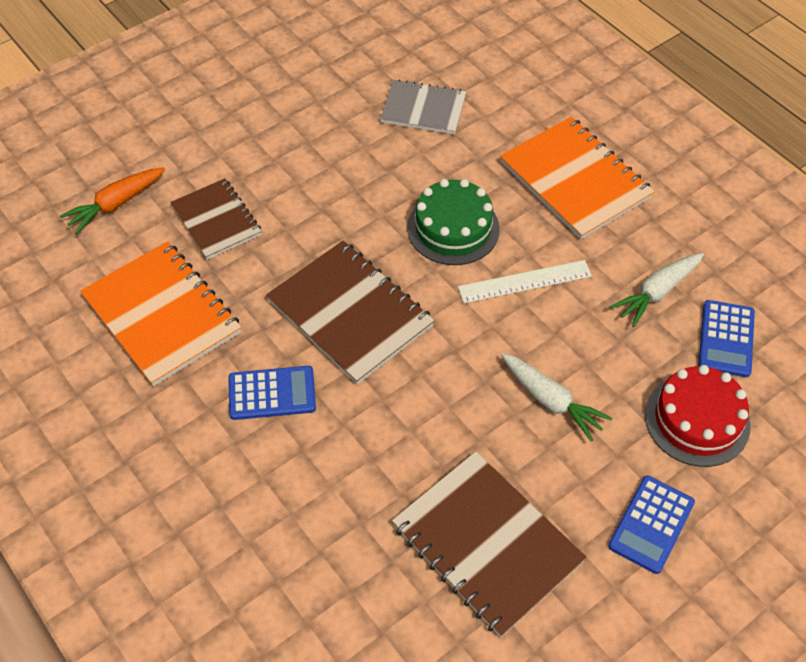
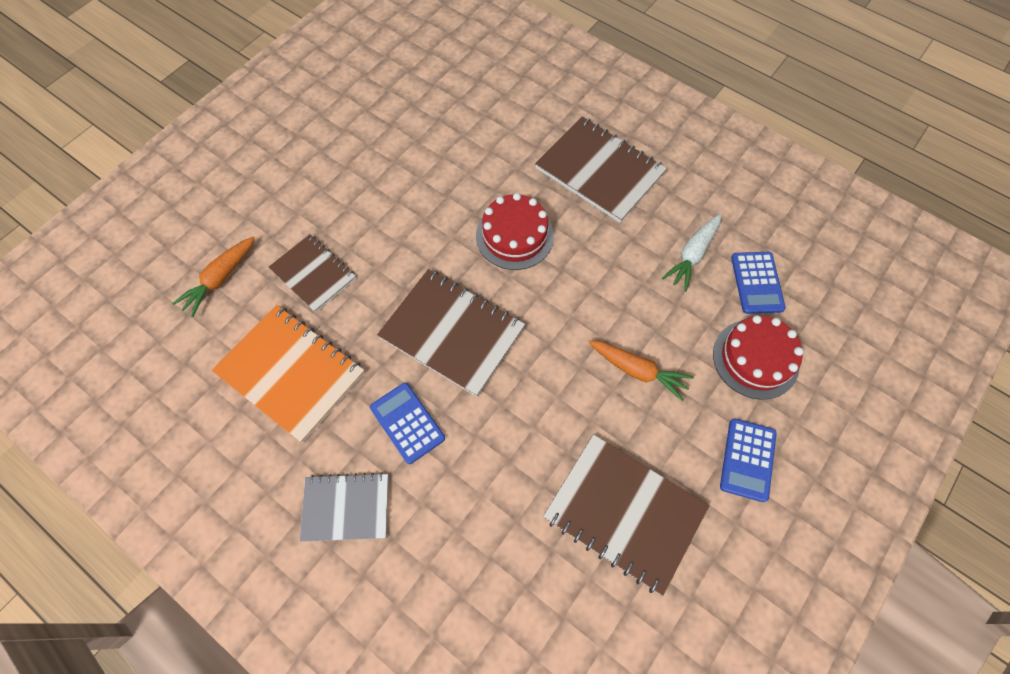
camera: 15 degrees left, 10 degrees up
blue calculator [228,366,316,420] -> blue calculator turned 105 degrees counterclockwise [370,383,445,464]
grey notebook [380,79,466,135] -> grey notebook moved to [300,472,388,542]
green cake [407,179,500,265] -> red cake [476,193,554,270]
white ruler [458,260,592,303] -> none
orange notebook [500,117,655,240] -> brown notebook [535,116,667,223]
white carrot [501,353,612,442] -> orange carrot [589,340,694,402]

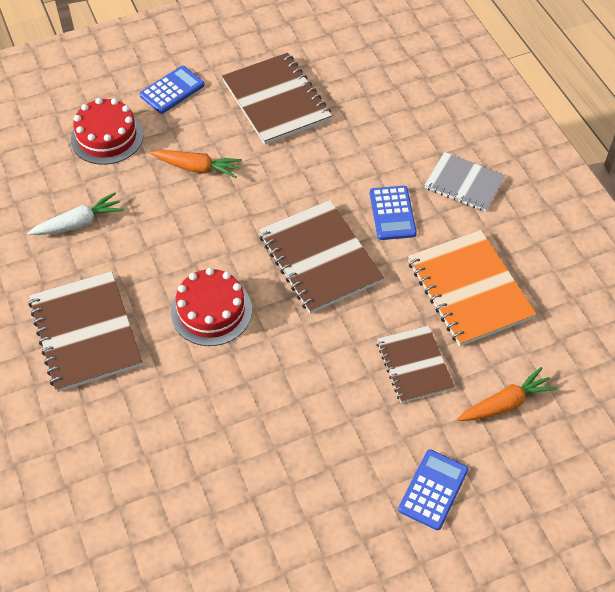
camera: 150 degrees left, 10 degrees down
orange carrot [589,340,694,402] -> orange carrot turned 135 degrees clockwise [150,150,242,178]
blue calculator [731,252,786,314] -> blue calculator moved to [398,449,468,530]

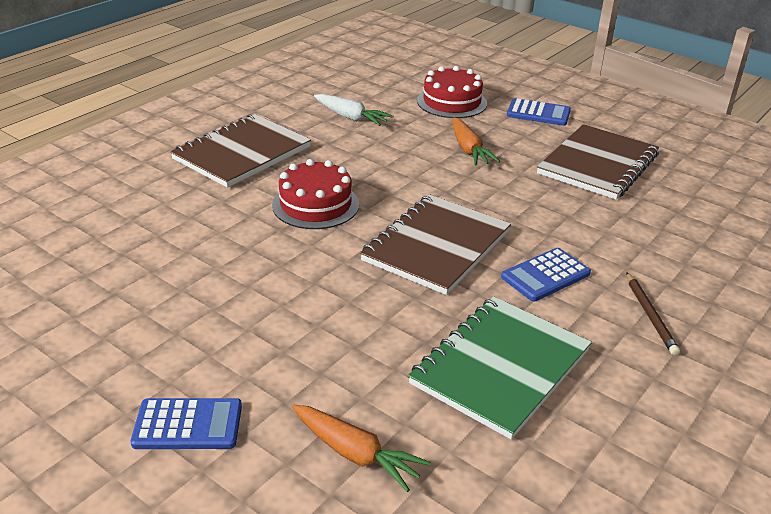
camera: 60 degrees right, 20 degrees down
brown notebook [377,325,455,403] -> none
orange notebook [408,230,536,346] -> green notebook [408,297,592,439]
grey notebook [425,152,505,212] -> brown pencil [626,272,680,356]

